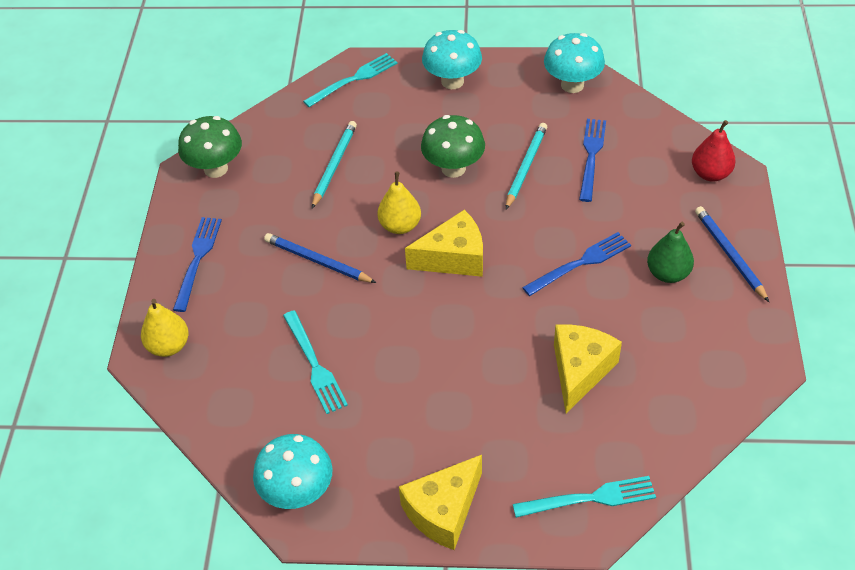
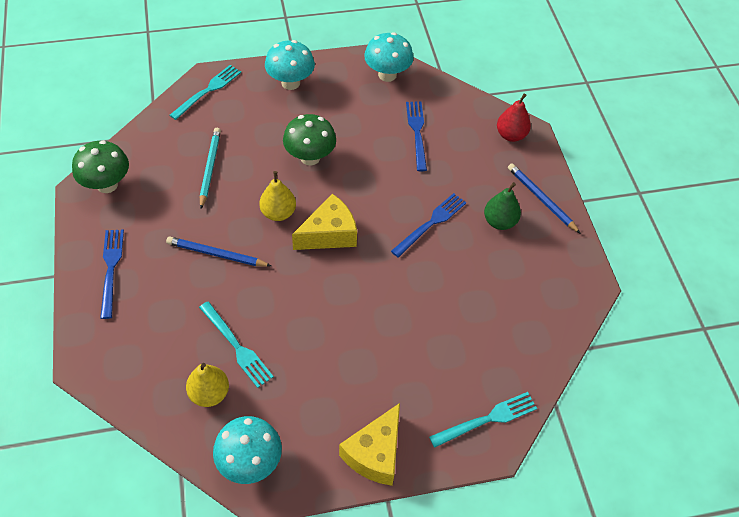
camera: 20 degrees left, 5 degrees up
yellow pear [141,299,189,357] -> yellow pear moved to [186,363,229,407]
turquoise pencil [506,123,547,209] -> none
yellow cheese [554,324,622,413] -> none

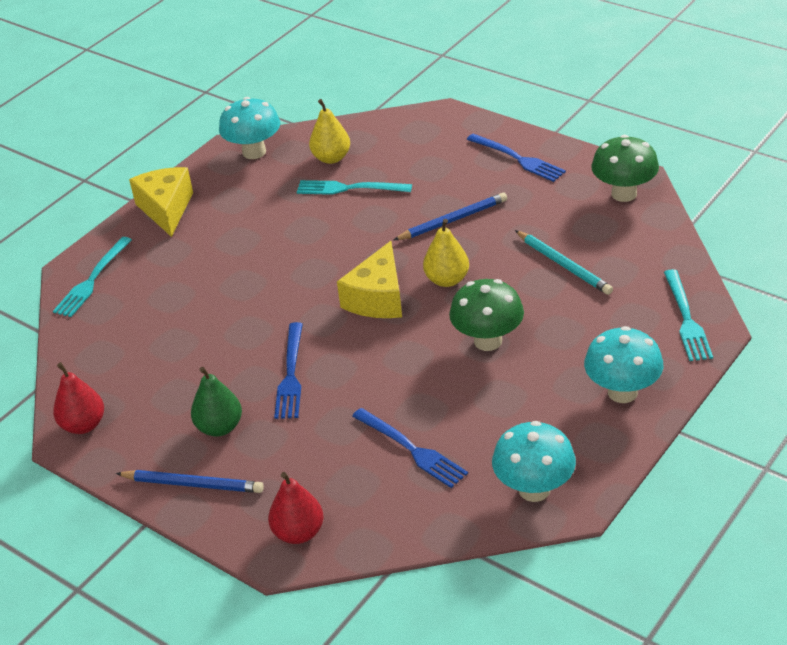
camera: 145 degrees right, 15 degrees down
none -> red pear [53,362,104,434]

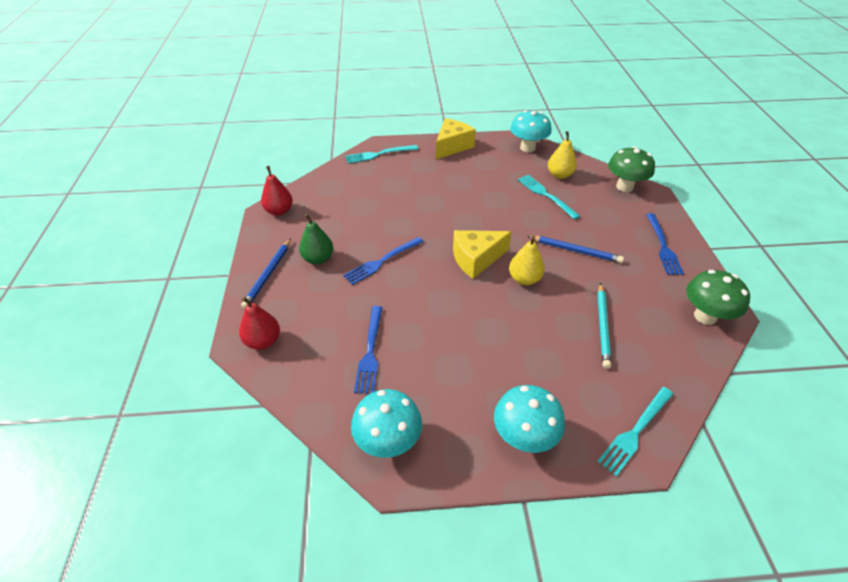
camera: 45 degrees right, 5 degrees up
blue pencil [116,470,264,493] -> blue pencil turned 45 degrees clockwise [241,238,291,309]
green mushroom [449,279,524,351] -> green mushroom moved to [608,146,655,192]

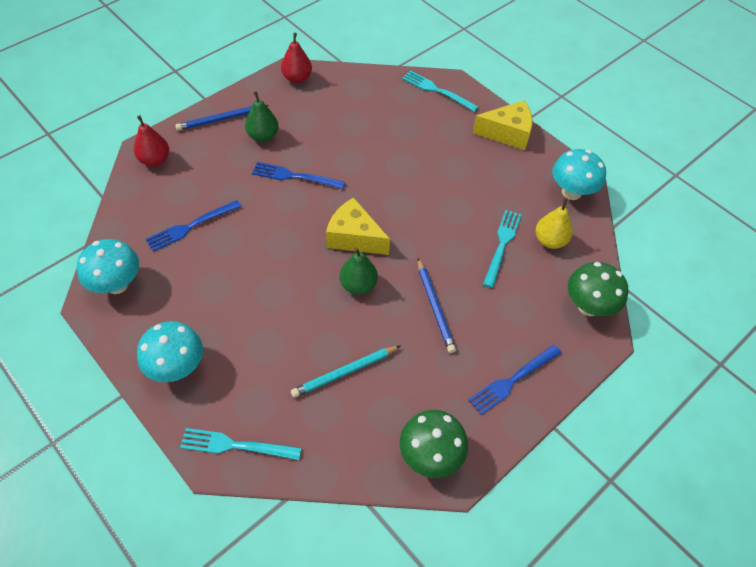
camera: 50 degrees right, 10 degrees up
yellow pear [509,236,545,285] -> green pear [340,247,378,295]

